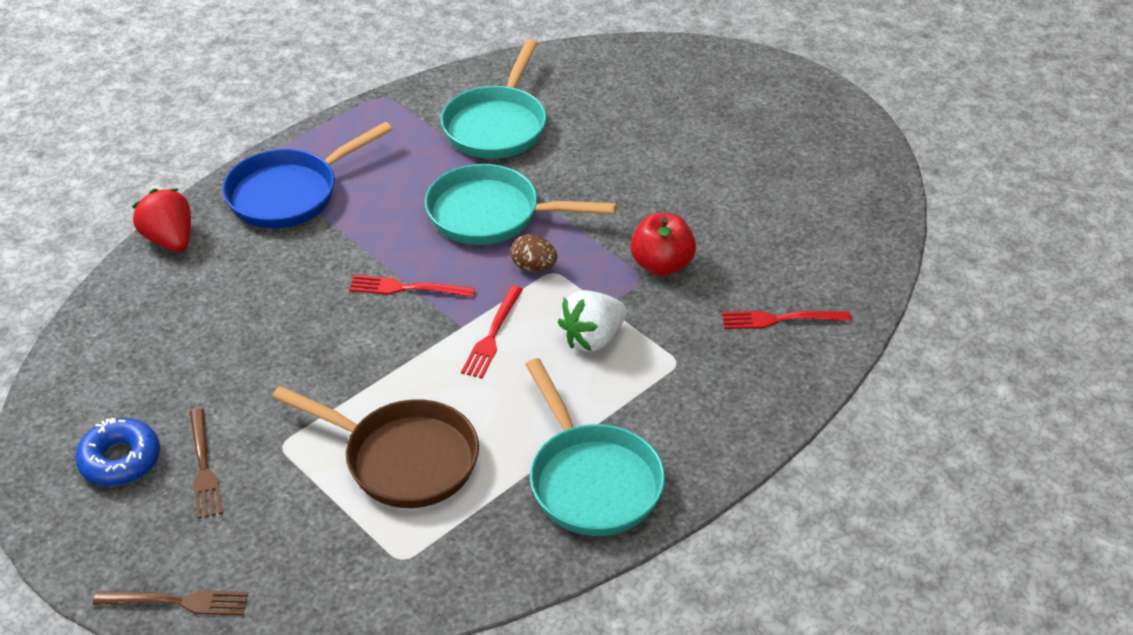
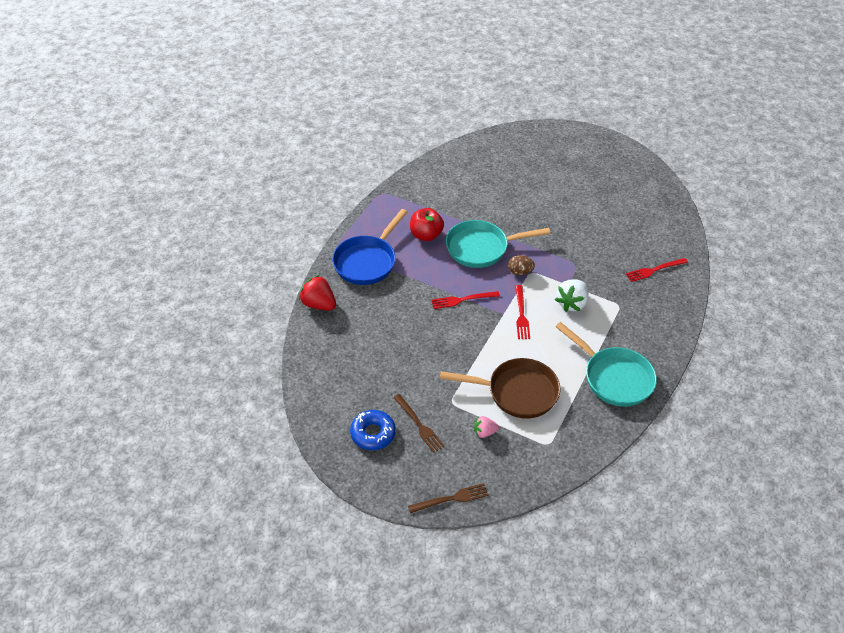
camera: 20 degrees left, 5 degrees up
turquoise pan [441,39,547,159] -> none
red apple [630,213,696,276] -> red apple moved to [410,208,444,241]
none -> pink strawberry [474,416,499,438]

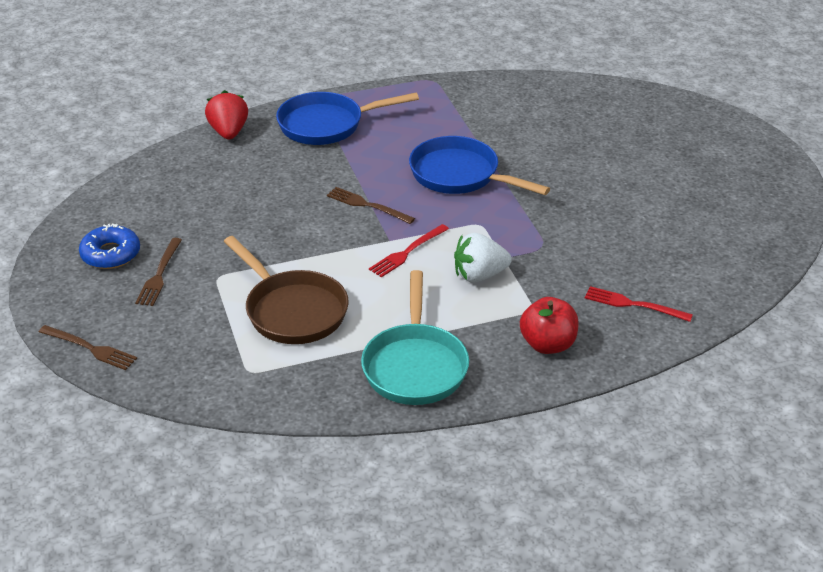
camera: 45 degrees right, 10 degrees down
red apple [410,208,444,241] -> red apple moved to [520,297,579,354]
red fork [431,291,500,309] -> brown fork [327,187,415,224]
turquoise pan [446,220,550,268] -> blue pan [409,136,550,195]
pink strawberry [474,416,499,438] -> none
brown egg [508,255,535,275] -> none

